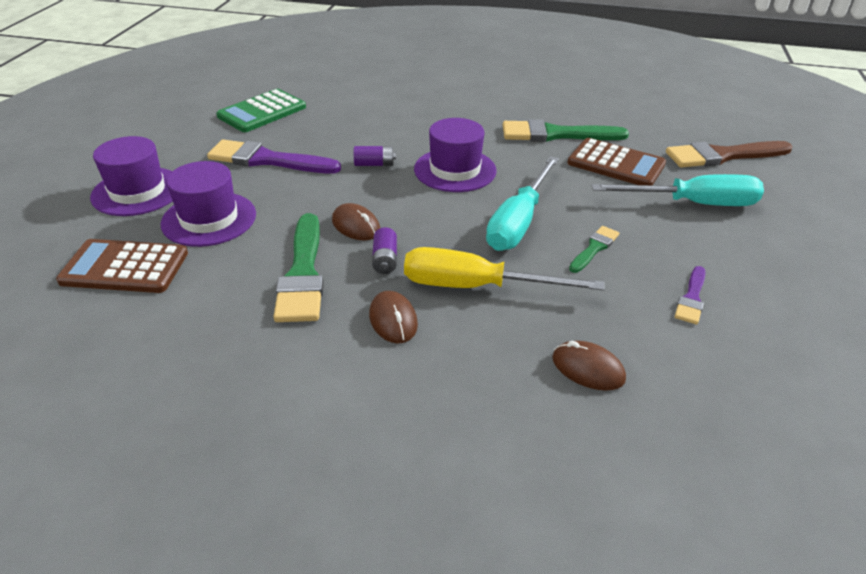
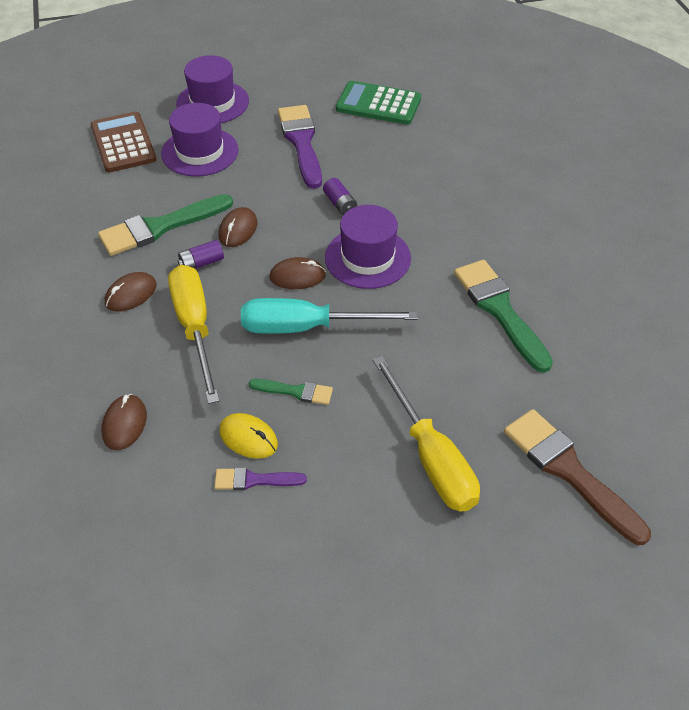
camera: 65 degrees right, 10 degrees up
brown calculator [567,138,666,185] -> none
turquoise screwdriver [591,174,764,206] -> yellow screwdriver [373,356,480,512]
none -> yellow mouse [219,413,278,459]
none -> brown mouse [269,257,326,289]

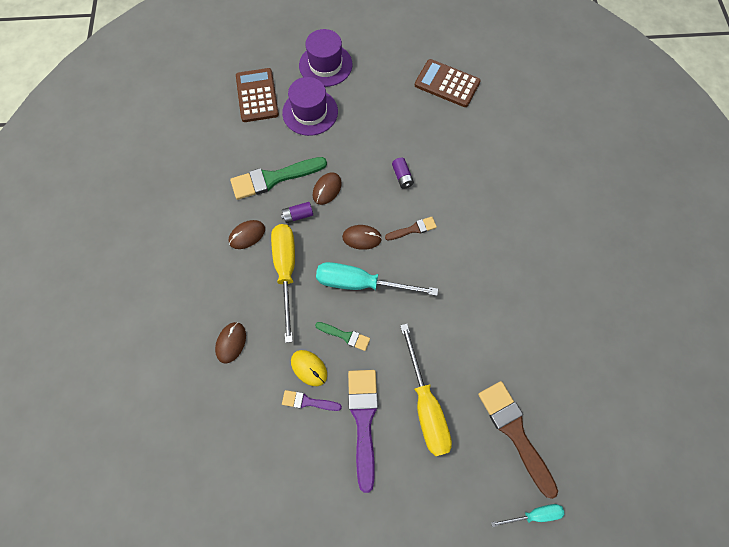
camera: 10 degrees right, 20 degrees up
purple brush [278,105,322,189] -> purple brush moved to [348,370,378,493]
purple hat [325,205,411,289] -> brown brush [385,217,437,240]
green calculator [336,81,421,125] -> brown calculator [415,59,481,107]
green brush [454,260,553,373] -> none
none -> turquoise screwdriver [491,504,564,527]

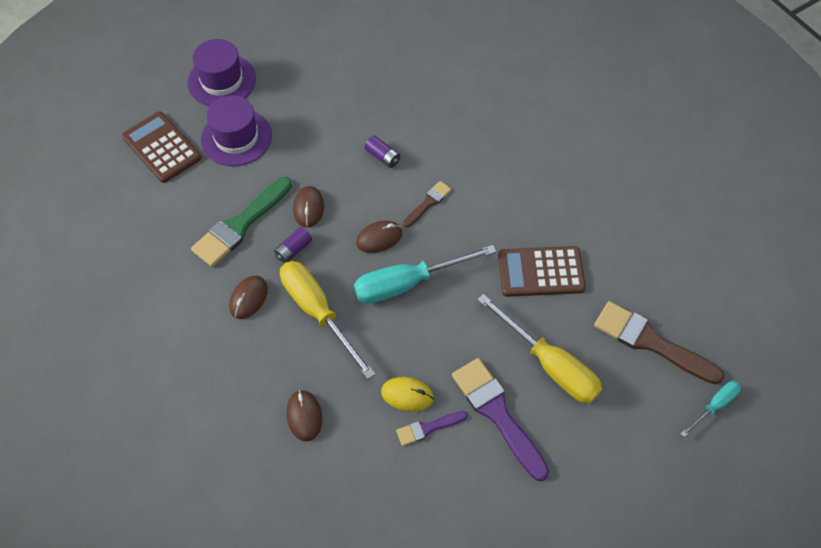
camera: 30 degrees left, 10 degrees down
green brush [315,322,370,351] -> none
brown calculator [415,59,481,107] -> brown calculator moved to [498,246,586,297]

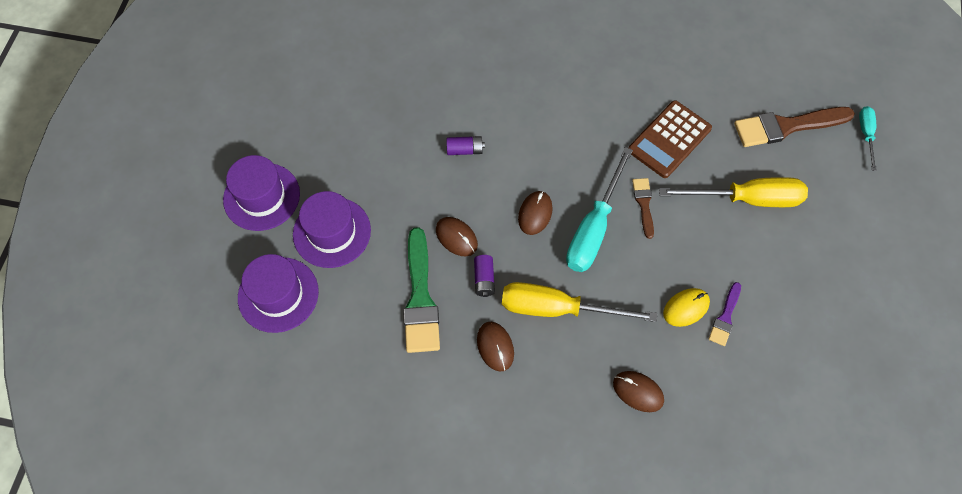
camera: 45 degrees left, 5 degrees up
brown calculator [122,112,202,183] -> purple hat [238,254,319,333]
brown brush [403,181,451,227] -> brown brush moved to [632,178,654,239]
purple brush [452,358,549,481] -> none

